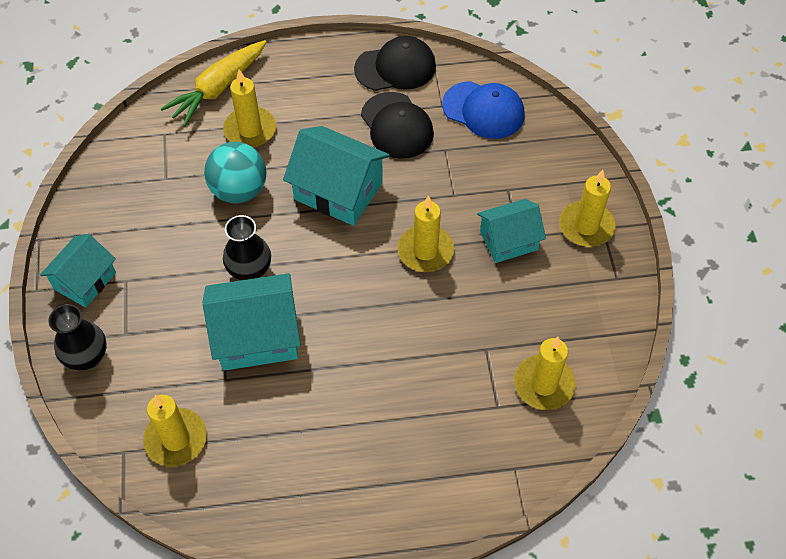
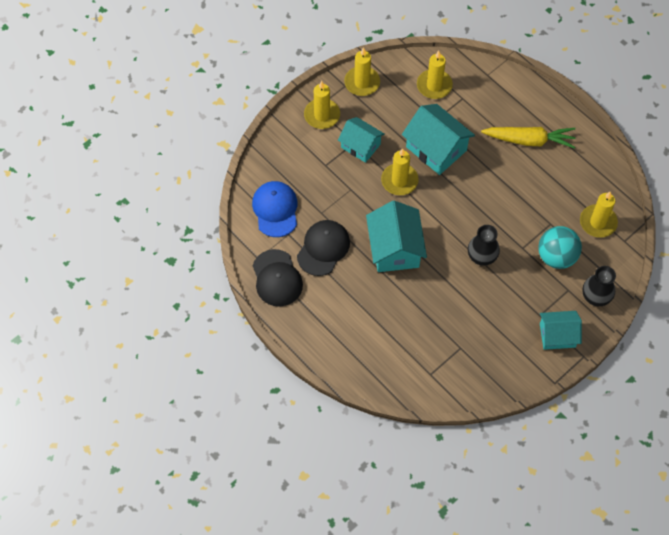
camera: 125 degrees left, 5 degrees up
yellow carrot [160,40,266,126] -> yellow carrot moved to [481,127,576,149]
turquoise house [202,273,301,371] -> turquoise house moved to [402,104,475,175]
turquoise ball [204,142,266,203] -> turquoise ball moved to [538,226,582,269]
yellow candle [223,69,276,148] -> yellow candle moved to [344,47,380,96]
black cap [354,36,436,91] -> black cap turned 150 degrees counterclockwise [253,249,303,307]

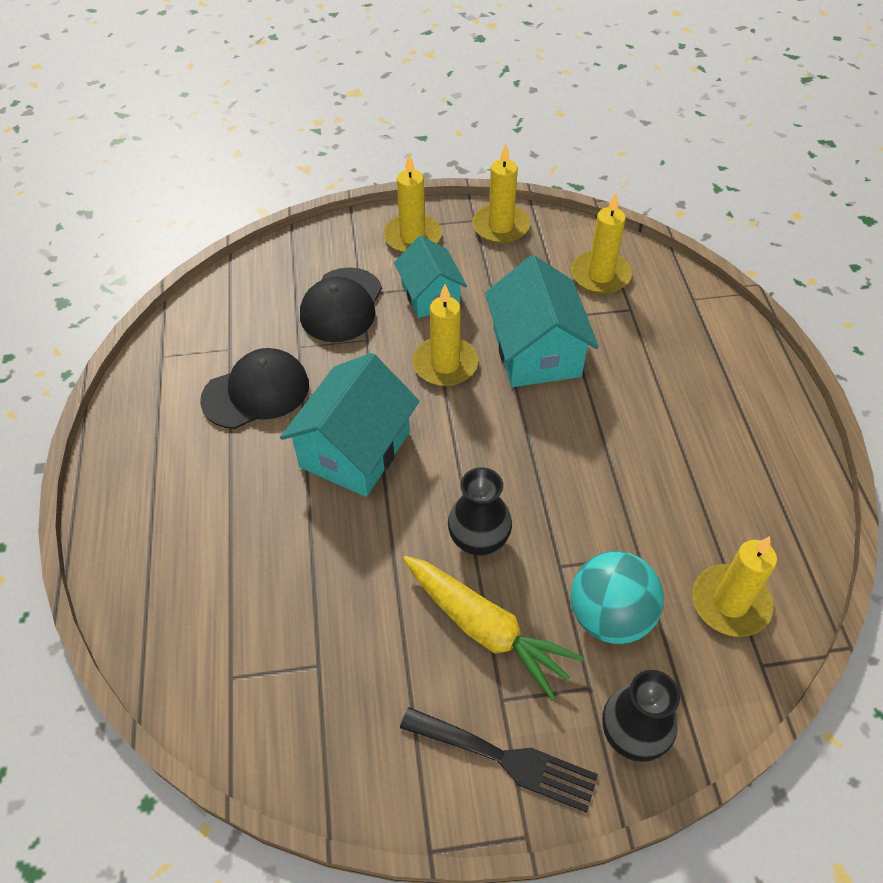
camera: 35 degrees right, 10 degrees down
blue cap [252,181,297,237] -> none
black cap [253,249,303,307] -> black cap moved to [300,267,382,342]
yellow carrot [481,127,576,149] -> yellow carrot moved to [403,556,584,700]
turquoise house [540,311,582,350] -> black fork [400,707,598,813]

